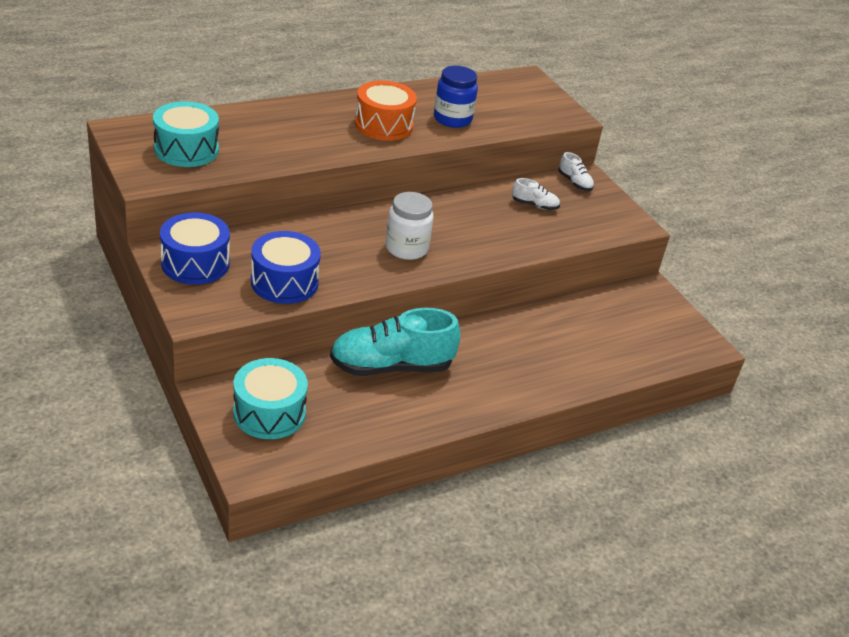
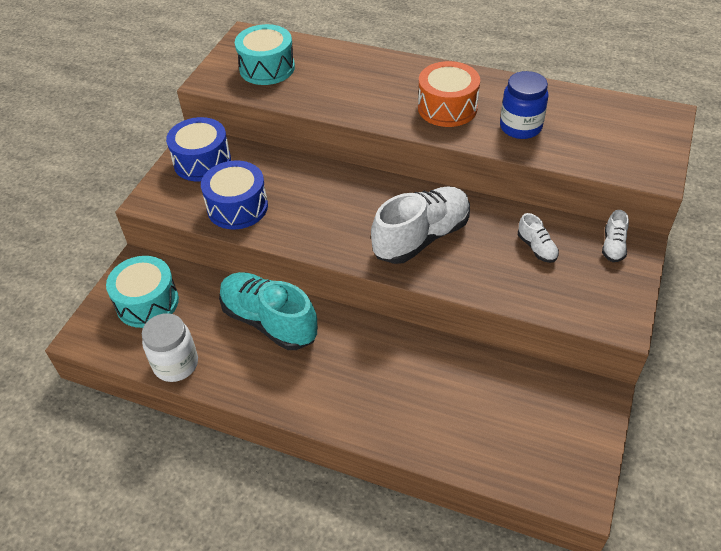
camera: 55 degrees right, 10 degrees up
white jar [386,192,433,260] -> white jar moved to [142,313,198,382]
none -> white shoe [371,186,470,264]

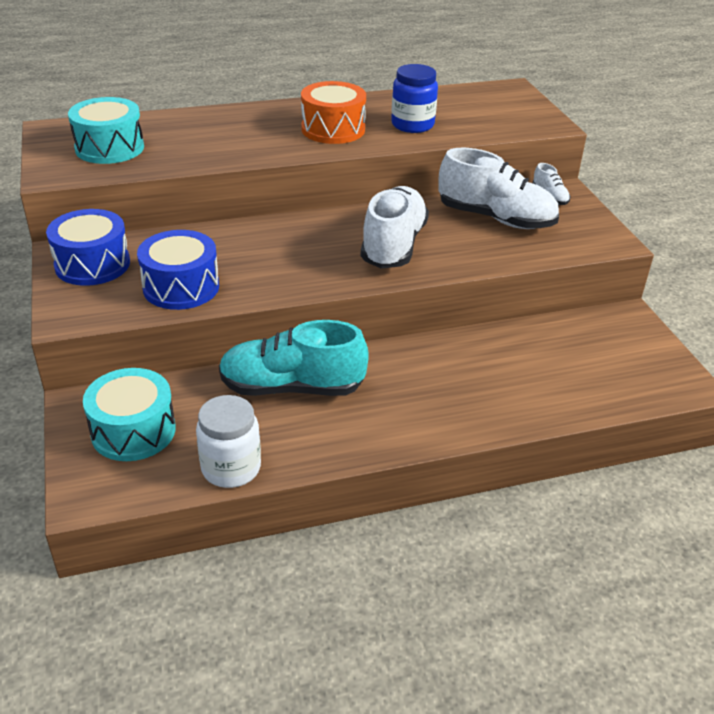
camera: 40 degrees left, 10 degrees down
white shoe [518,213,559,263] -> white shoe [438,148,559,229], size x2.21

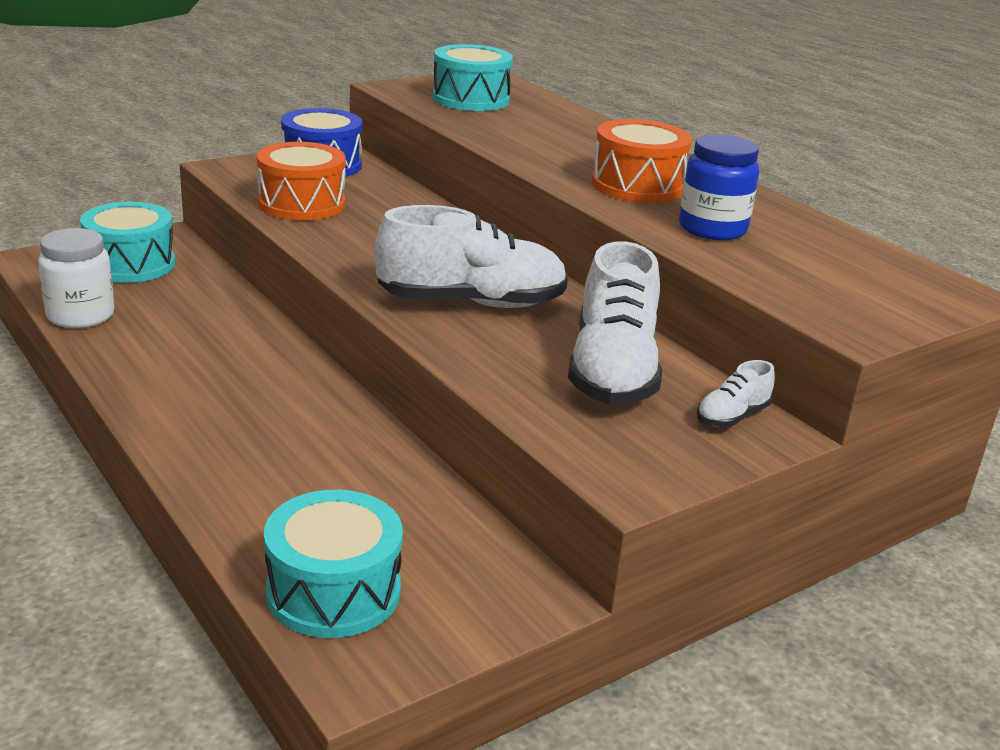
camera: 70 degrees right, 10 degrees down
blue drum [137,230,219,310] -> orange drum [256,142,346,221]
turquoise shoe [219,320,369,396] -> none
none -> turquoise drum [264,490,403,638]

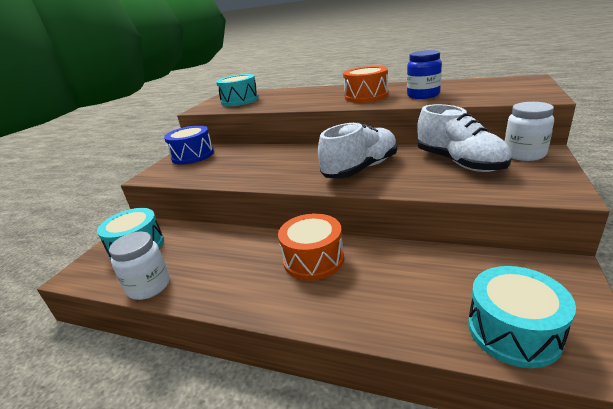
camera: 30 degrees left, 0 degrees up
orange drum [256,142,346,221] -> orange drum moved to [278,214,344,280]
white shoe [697,360,775,427] -> white jar [505,102,554,161]

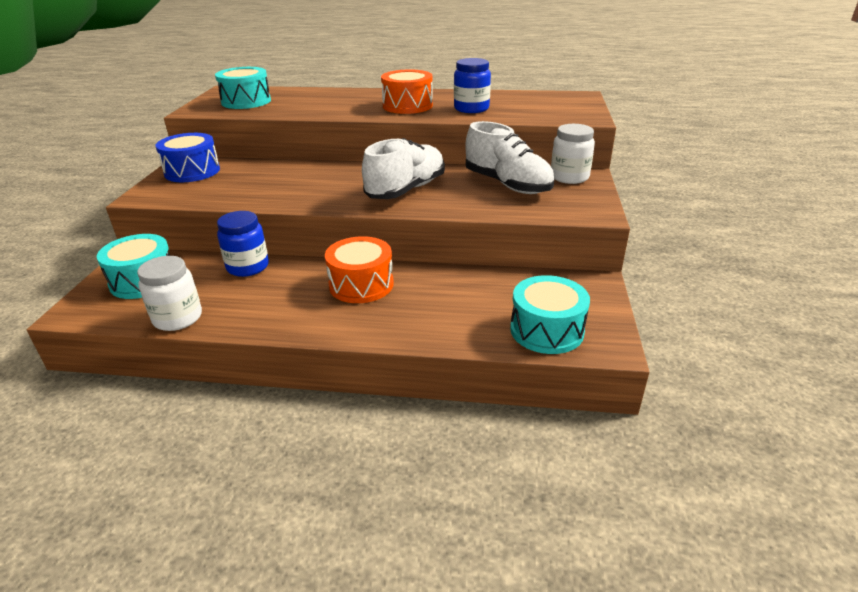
camera: 15 degrees left, 5 degrees up
none -> blue jar [217,211,269,277]

